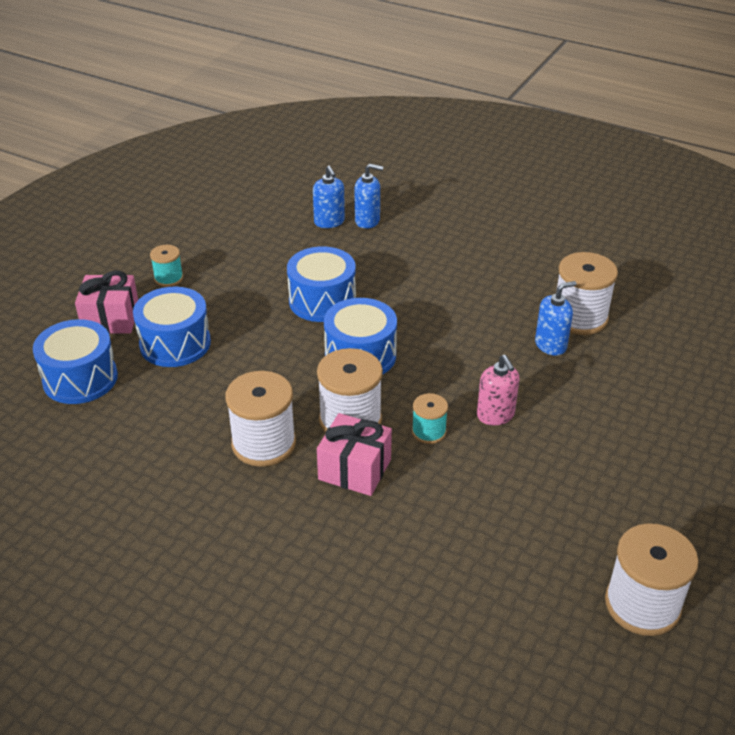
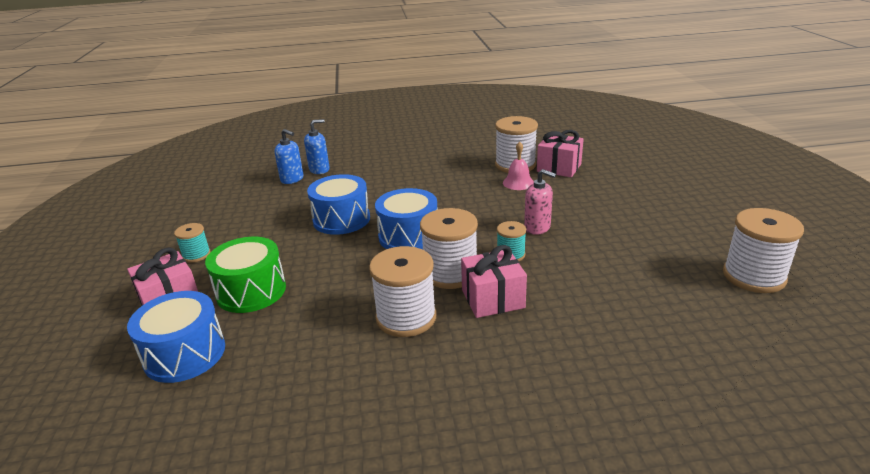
camera: 35 degrees left, 10 degrees down
blue drum [133,287,211,367] -> green drum [205,237,286,313]
blue soap dispenser [535,281,577,356] -> pink bell [503,141,534,190]
none -> pink gift [537,130,584,177]

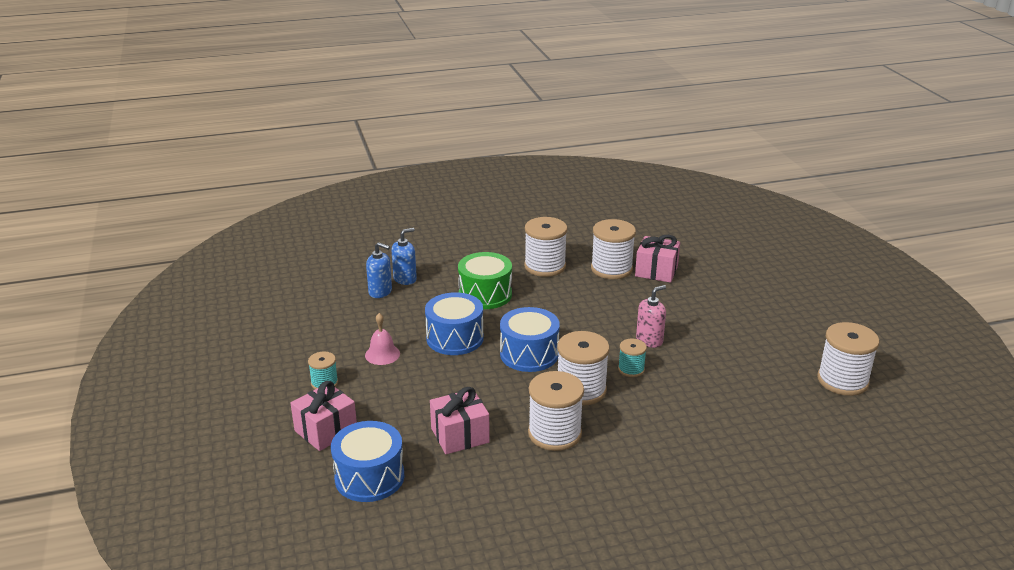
camera: 10 degrees left, 0 degrees up
green drum [205,237,286,313] -> green drum moved to [458,252,512,309]
pink gift [461,245,527,318] -> pink gift moved to [430,387,490,454]
pink bell [503,141,534,190] -> pink bell moved to [365,313,400,365]
pink soap dispenser [524,169,556,235] -> pink soap dispenser turned 60 degrees counterclockwise [636,285,666,348]
none -> white spool [524,217,567,277]

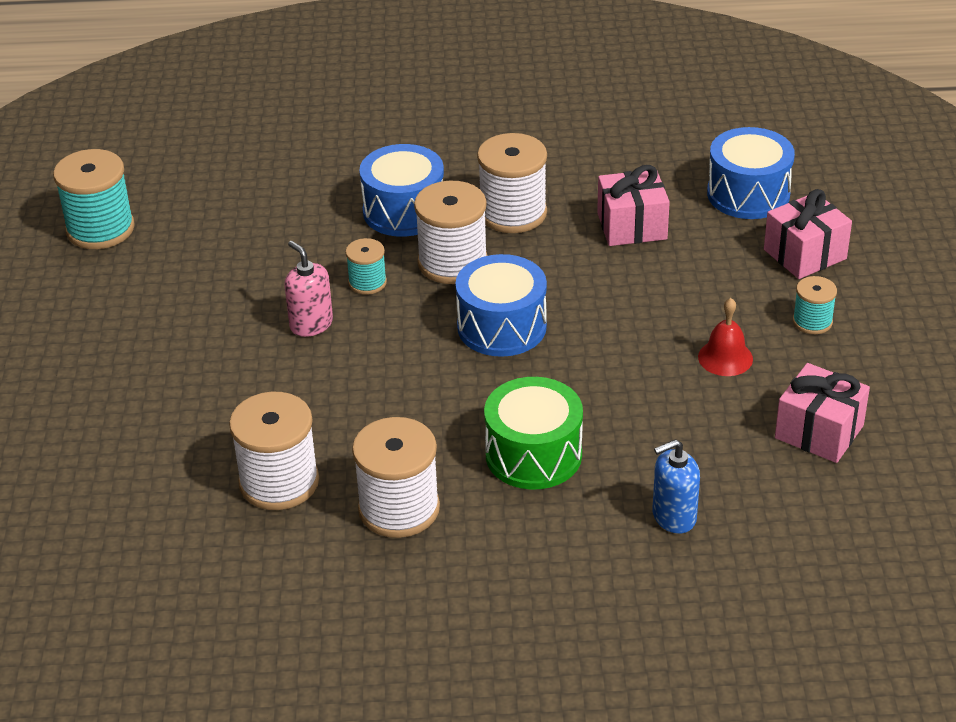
camera: 165 degrees left, 10 degrees up
pink bell [365,313,400,365] -> red bell [698,298,753,376]
blue soap dispenser [366,242,392,298] -> none
blue drum [425,292,484,355] -> blue drum moved to [359,144,444,237]
pink gift [635,235,680,283] -> pink gift moved to [775,363,870,463]
pink soap dispenser [636,285,666,348] -> pink soap dispenser turned 75 degrees clockwise [284,241,333,337]
white spool [817,322,879,396] -> turquoise spool [53,149,135,249]

